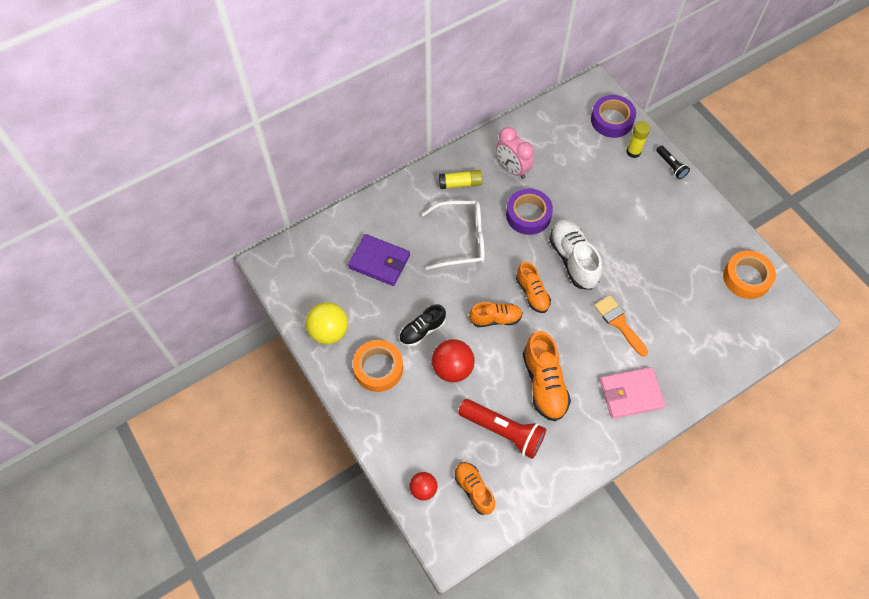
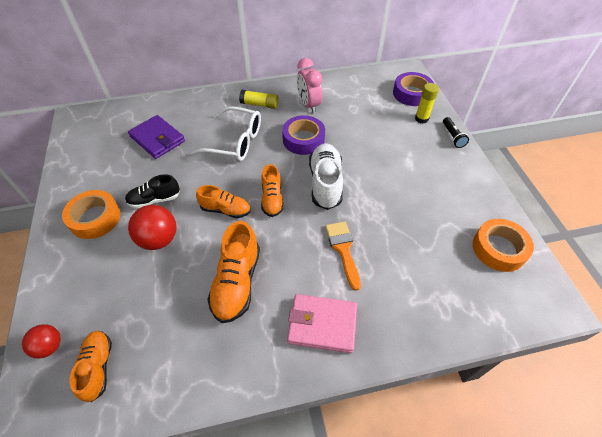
camera: 20 degrees right, 10 degrees down
yellow ball [306,302,348,344] -> none
red flashlight [458,399,546,459] -> none

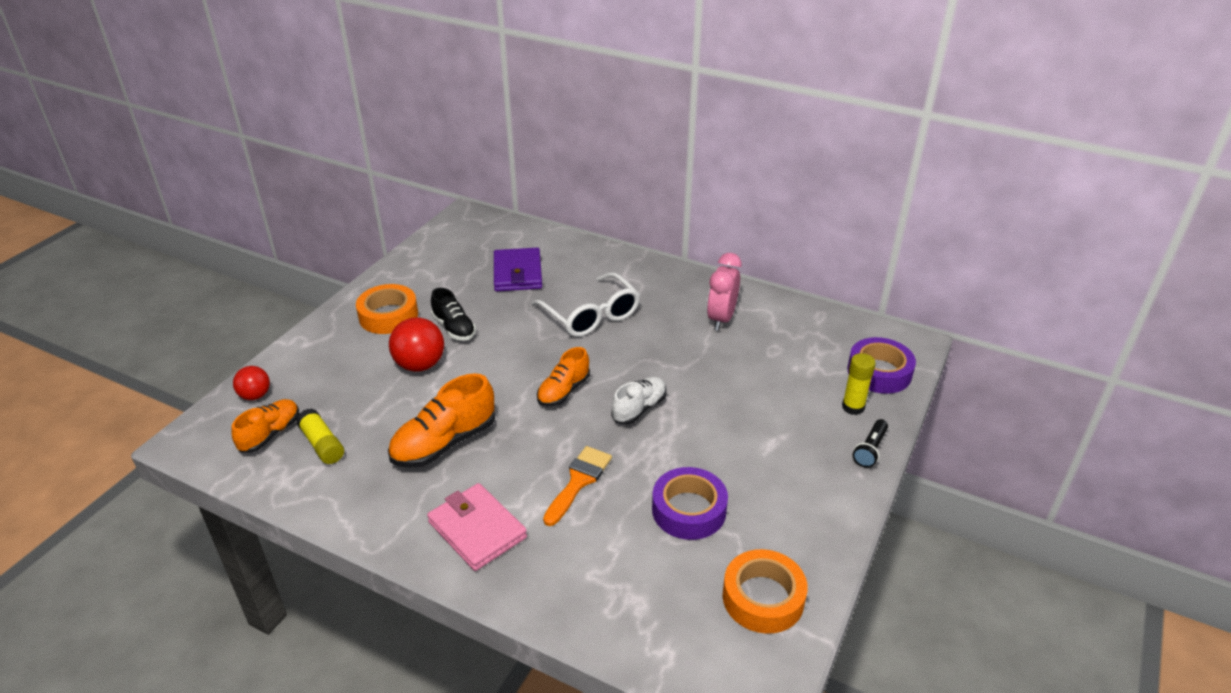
camera: 40 degrees right, 15 degrees down
black shoe [125,174,180,209] -> black shoe turned 150 degrees counterclockwise [431,288,476,341]
orange shoe [196,185,251,218] -> none
yellow glue stick [239,90,279,109] -> yellow glue stick moved to [296,409,344,464]
purple tape [282,115,325,155] -> purple tape moved to [652,467,728,540]
white shoe [309,143,343,210] -> white shoe [611,377,667,424], size x0.64

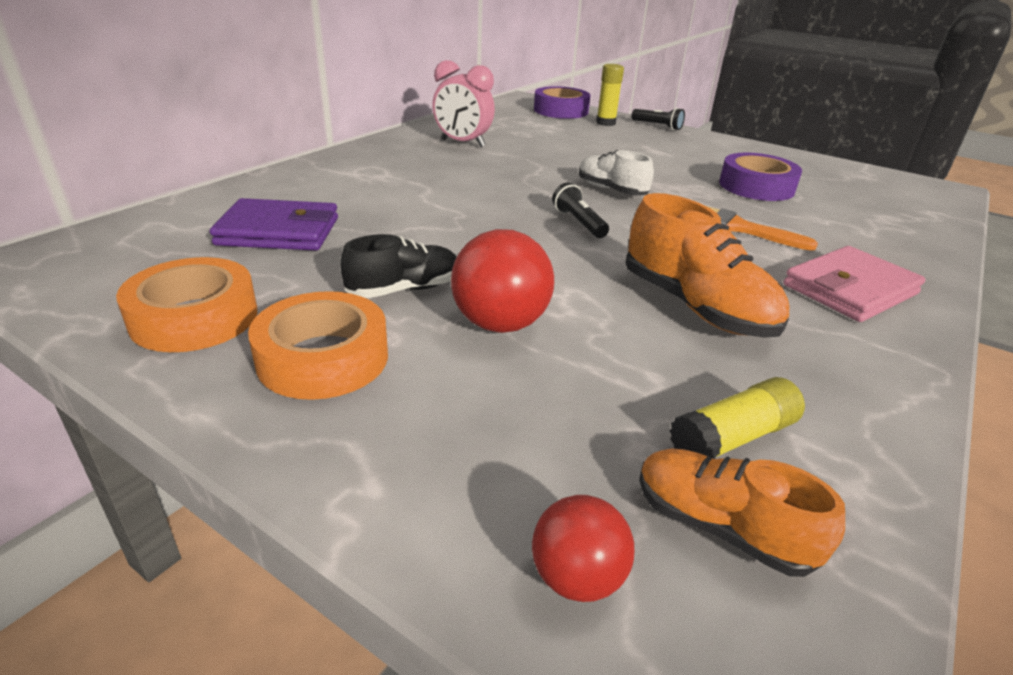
camera: 85 degrees left, 5 degrees down
white glasses [532,272,640,337] -> none
orange shoe [537,347,590,407] -> black flashlight [552,182,609,238]
orange tape [722,549,808,634] -> orange tape moved to [116,257,257,352]

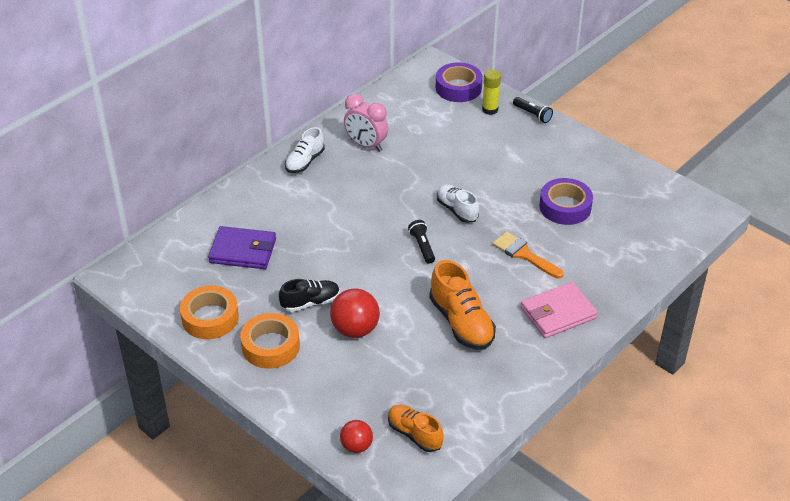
camera: 10 degrees right, 10 degrees up
yellow glue stick [670,377,805,459] -> none
none -> white shoe [285,127,325,173]

